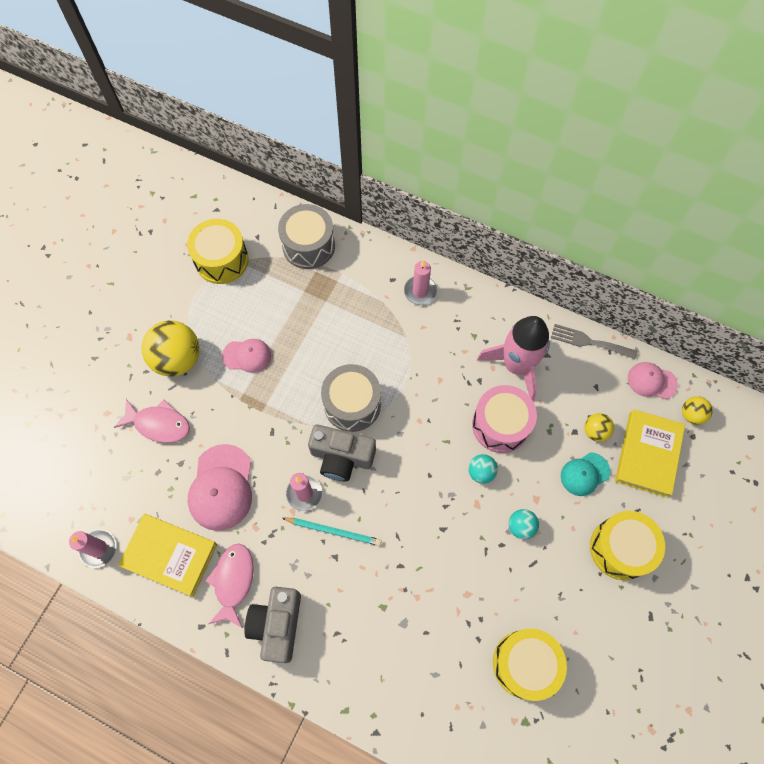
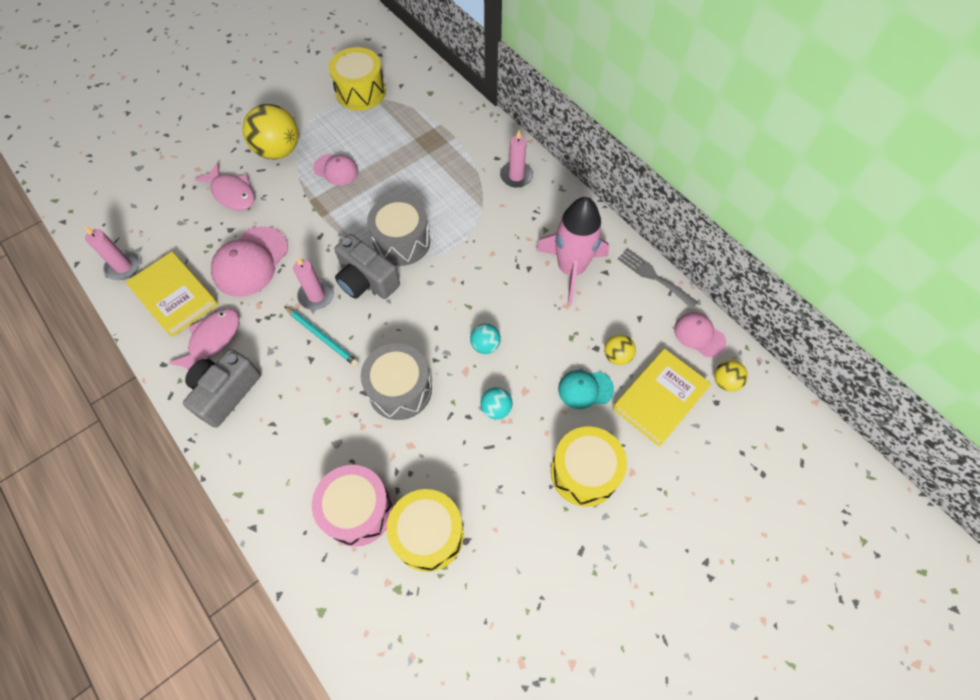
camera: 25 degrees right, 5 degrees down
grey drum [278,204,335,269] -> grey drum moved to [360,343,432,420]
pink drum [472,385,537,453] -> pink drum moved to [312,465,393,547]

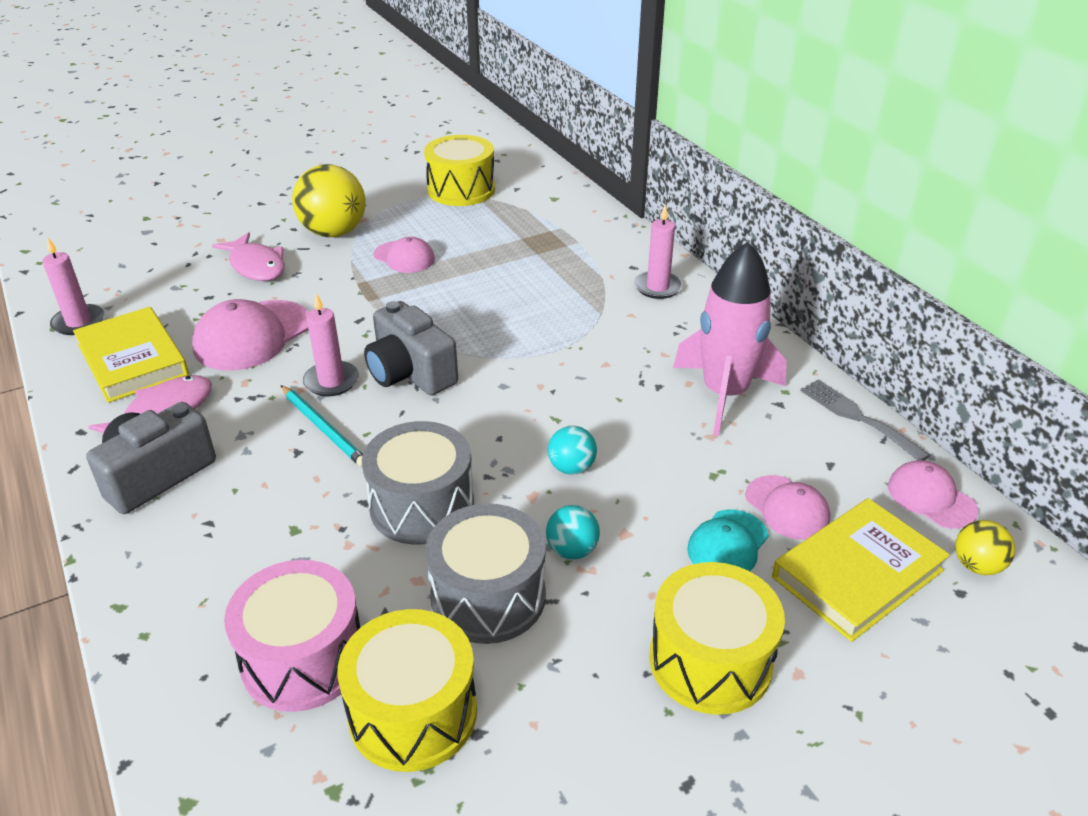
camera: 10 degrees right, 25 degrees down
grey drum [367,196,430,266] -> grey drum moved to [425,504,546,644]
turquoise cap [558,370,614,409] -> turquoise cap turned 60 degrees counterclockwise [687,509,769,571]
yellow ball [604,334,636,365] -> pink cap [745,475,831,540]

